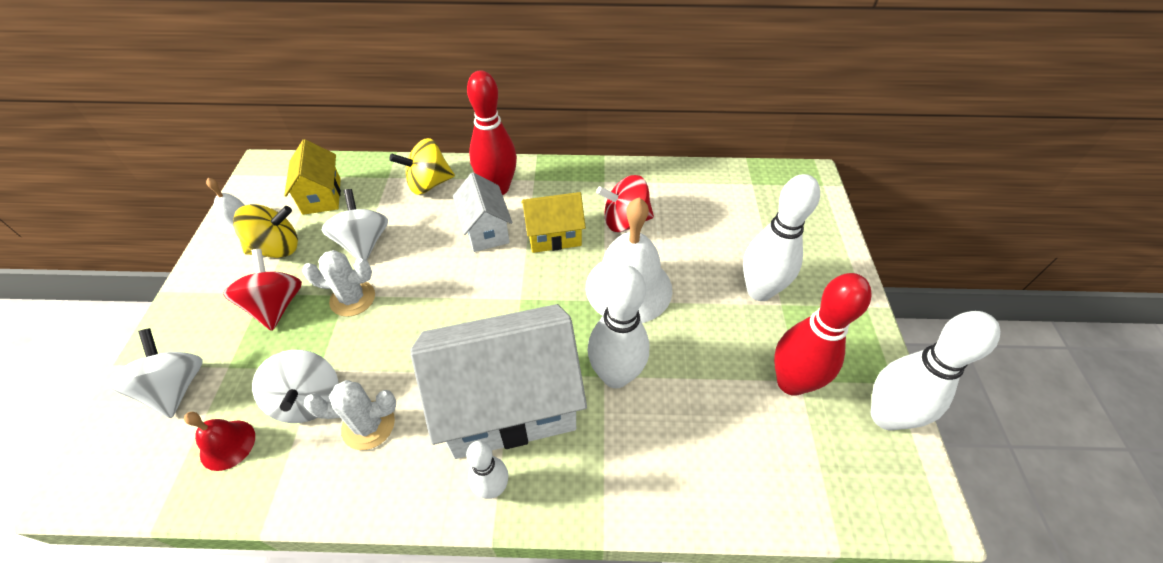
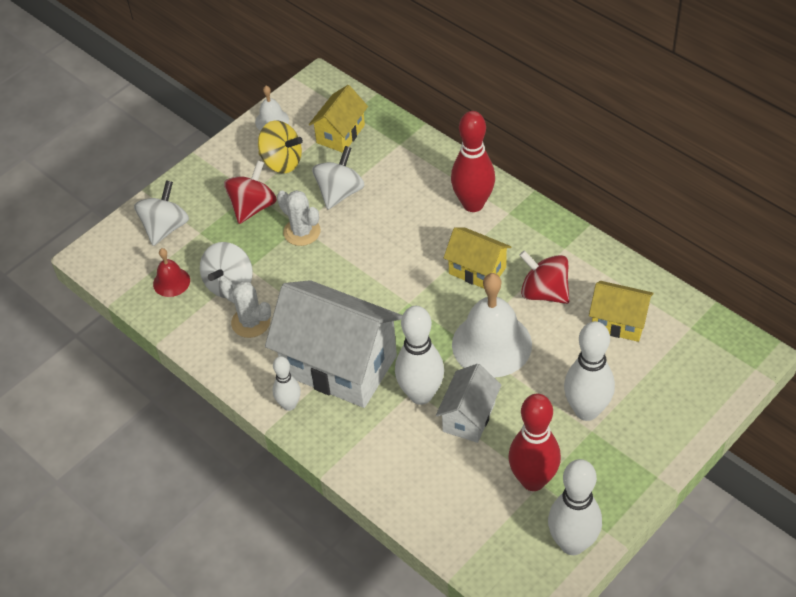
camera: 45 degrees right, 0 degrees up
yellow spinning top [389,138,455,195] -> none
white house [453,172,512,252] -> white house moved to [436,364,501,443]
none -> yellow house [589,281,654,342]

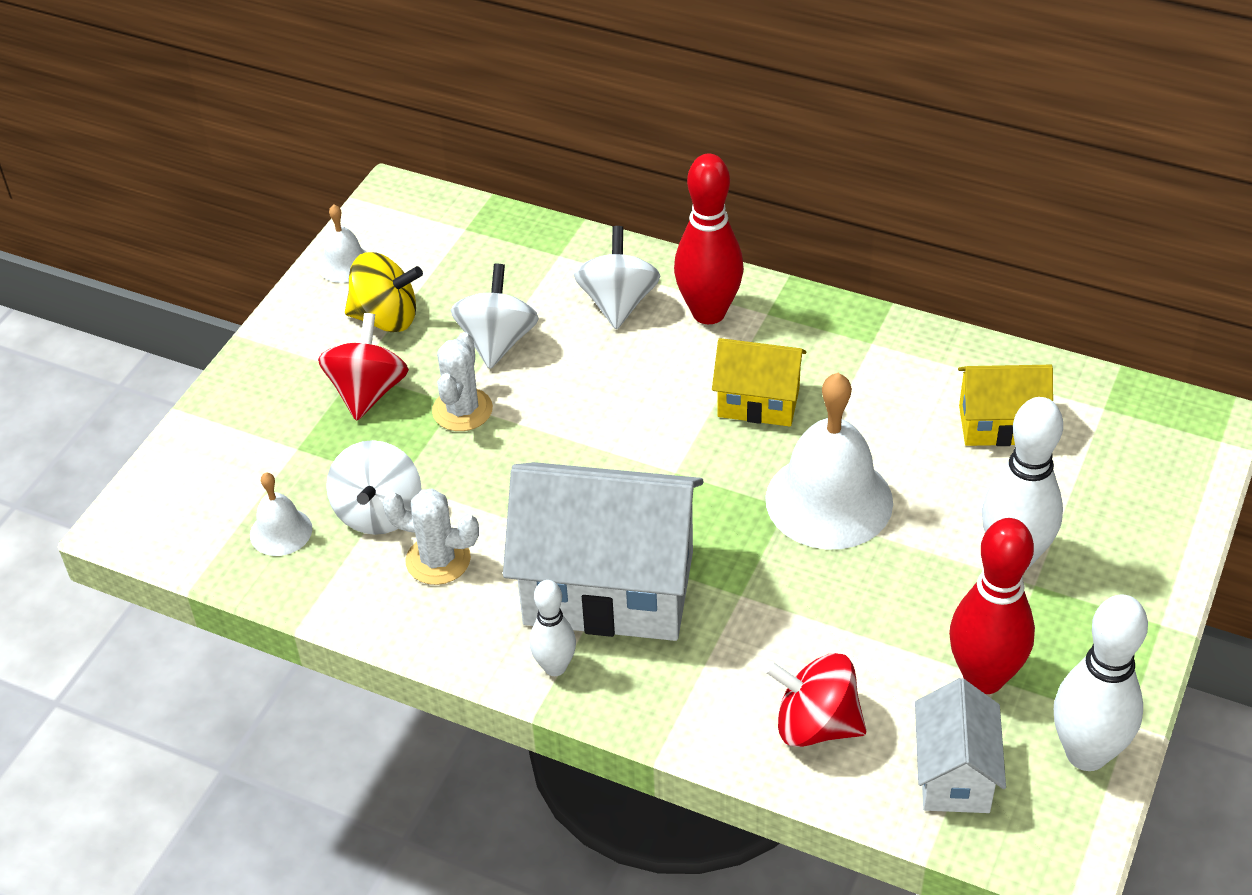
camera: 20 degrees left, 5 degrees down
white spinning top [134,180,189,246] -> white spinning top moved to [574,226,660,329]
red bell [153,248,190,297] -> white bell [250,473,312,556]
white cactus [277,190,321,246] -> white cactus turned 75 degrees clockwise [432,332,493,431]
yellow house [309,85,368,153] -> none
white bowling pin [395,306,444,405] -> none
white house [436,364,501,443] -> white house moved to [915,678,1006,813]
red spinning top [519,250,569,304] -> red spinning top moved to [765,653,866,747]

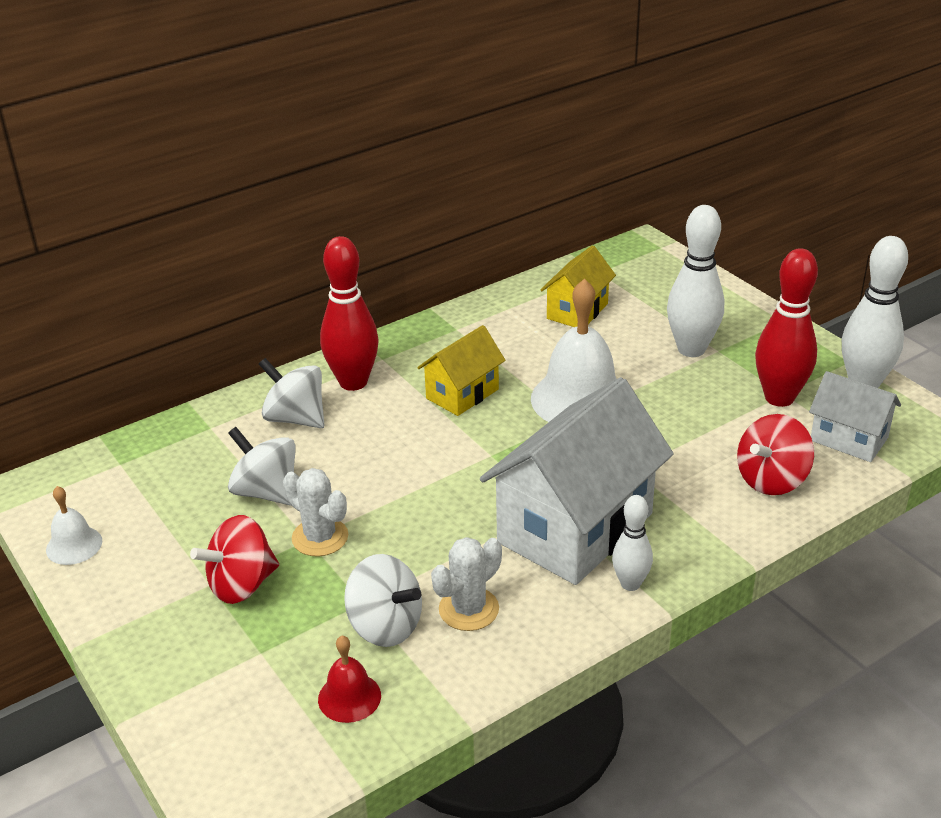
camera: 60 degrees left, 10 degrees down
white bell [250,473,312,556] -> red bell [318,636,381,723]
red spinning top [318,313,409,421] -> red spinning top turned 75 degrees counterclockwise [190,515,279,604]
yellow spinning top [345,252,423,332] -> none

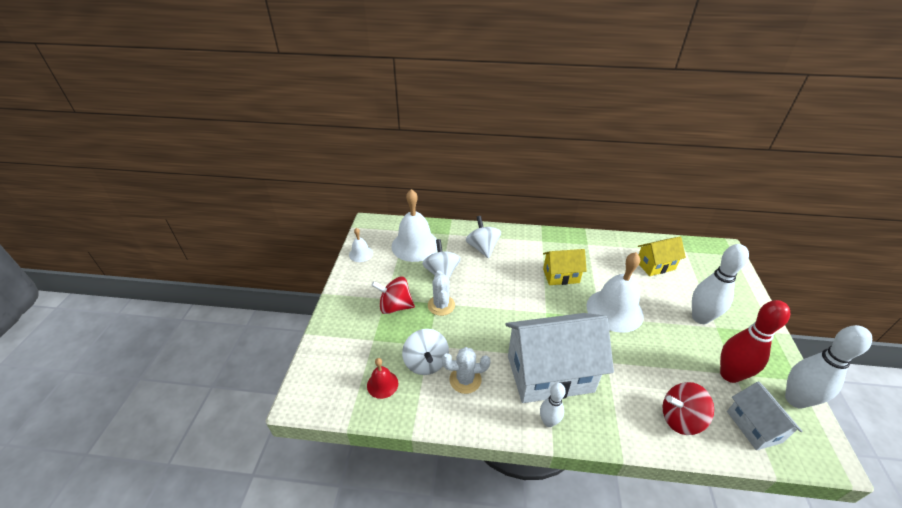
camera: 40 degrees right, 5 degrees up
red bowling pin [320,236,379,391] -> none
none -> white bell [391,189,437,262]

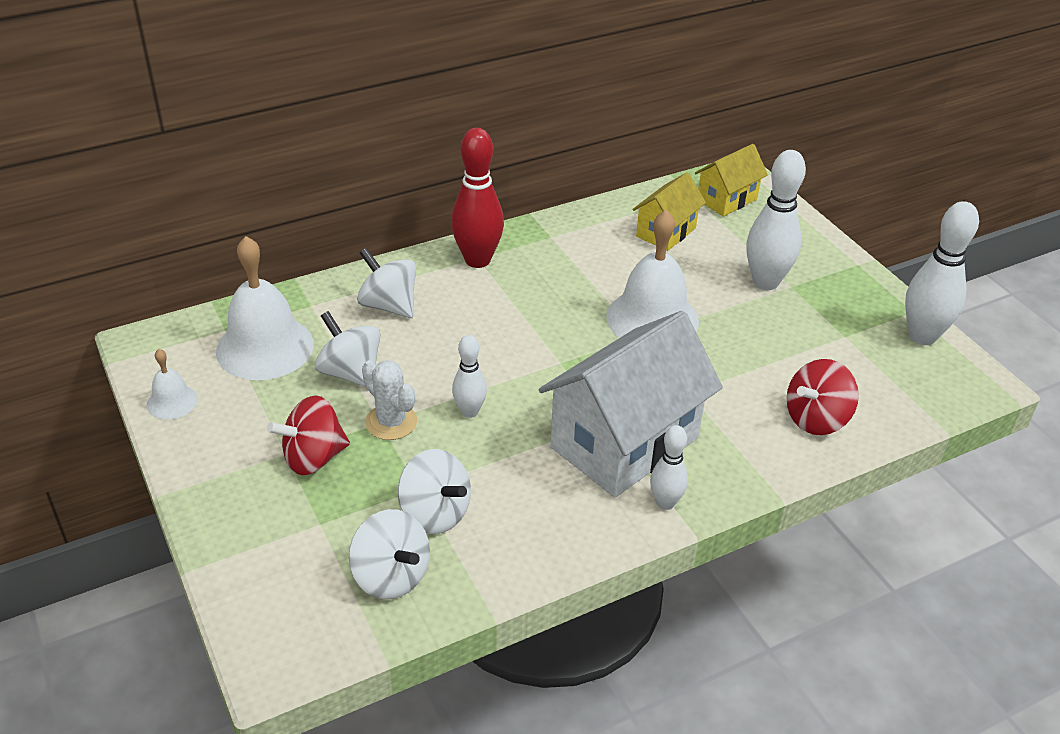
camera: 35 degrees left, 0 degrees up
red bell [367,358,398,399] -> white spinning top [349,509,430,599]
white cactus [442,347,490,394] -> none
yellow house [543,249,587,285] -> yellow house moved to [695,144,768,216]
red bowling pin [720,300,790,383] -> red bowling pin moved to [451,128,504,268]
white house [727,381,803,450] -> none
none -> white bowling pin [452,335,487,418]

